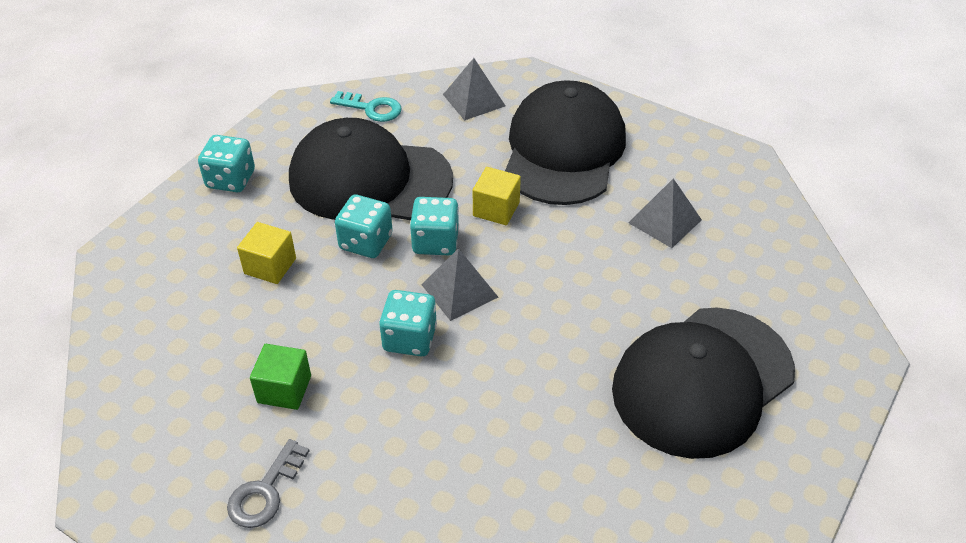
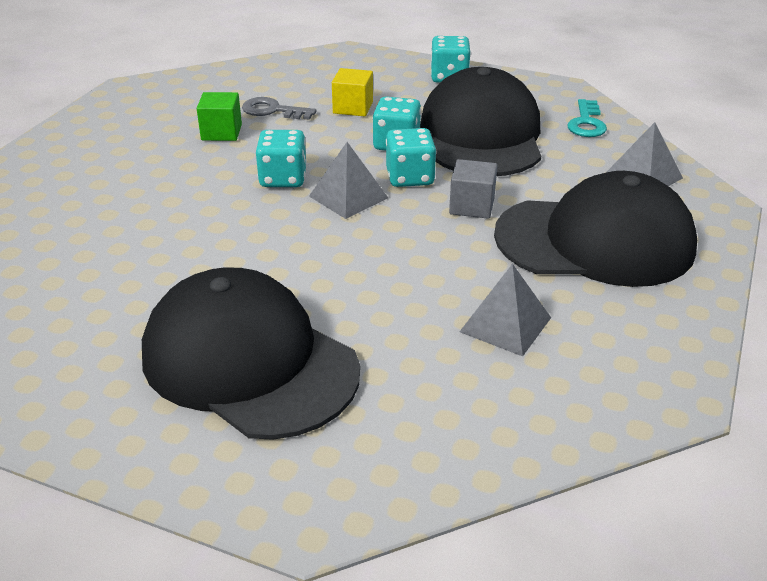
camera: 80 degrees right, 10 degrees down
grey key [227,439,309,528] -> grey key moved to [242,97,316,120]
yellow cube [473,167,521,225] -> grey cube [449,159,497,219]

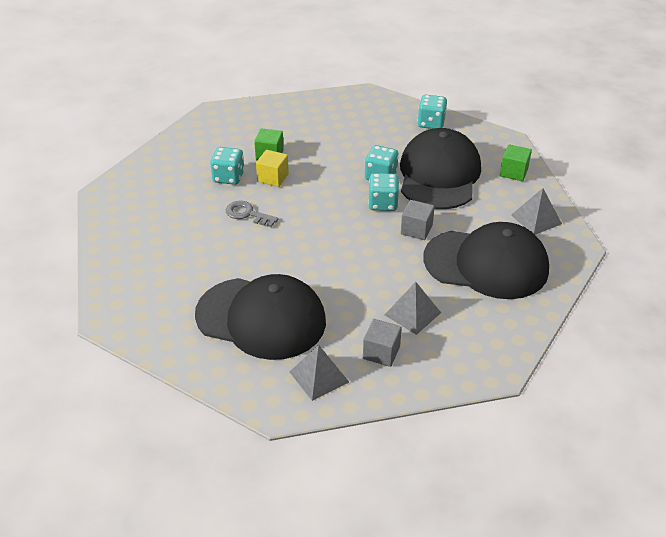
camera: 10 degrees right, 5 degrees up
black cap [142,267,360,440] -> black cap turned 150 degrees clockwise [195,274,326,360]
grey key [242,97,316,120] -> grey key moved to [226,201,279,227]
turquoise dice [256,130,307,187] -> turquoise dice moved to [210,147,244,185]
grey pyramid [309,142,388,219] -> grey pyramid moved to [290,345,349,401]
yellow cube [332,68,373,117] -> yellow cube moved to [256,150,289,187]
turquoise key [567,99,607,137] -> green cube [500,144,532,181]
none -> grey cube [363,319,402,367]

